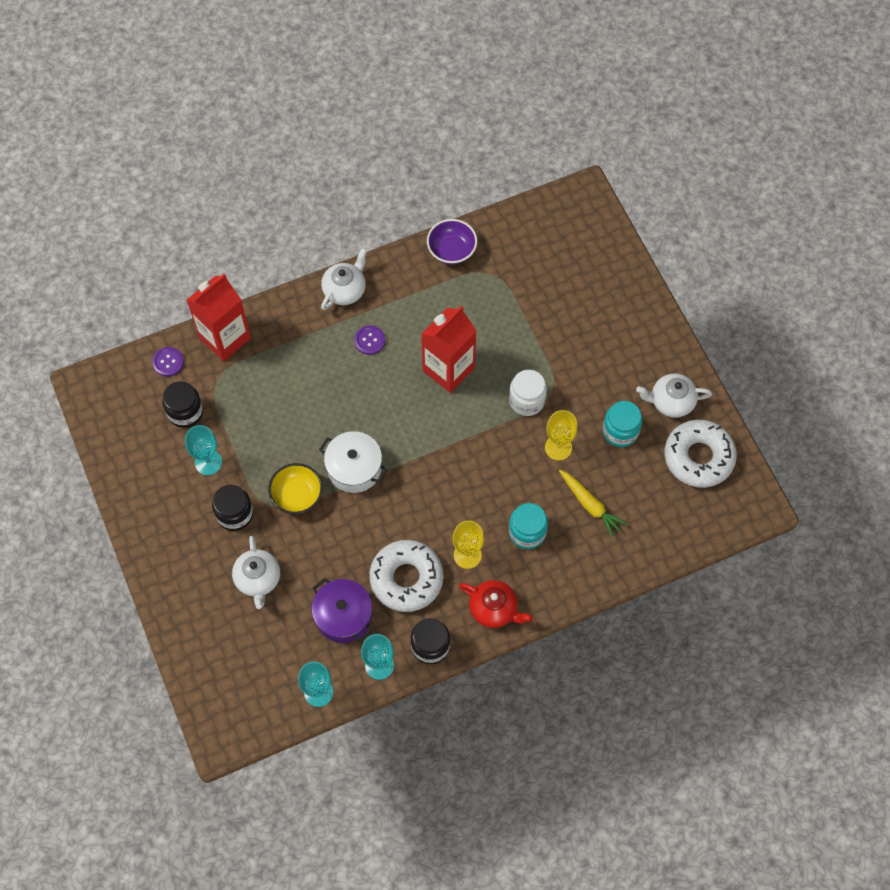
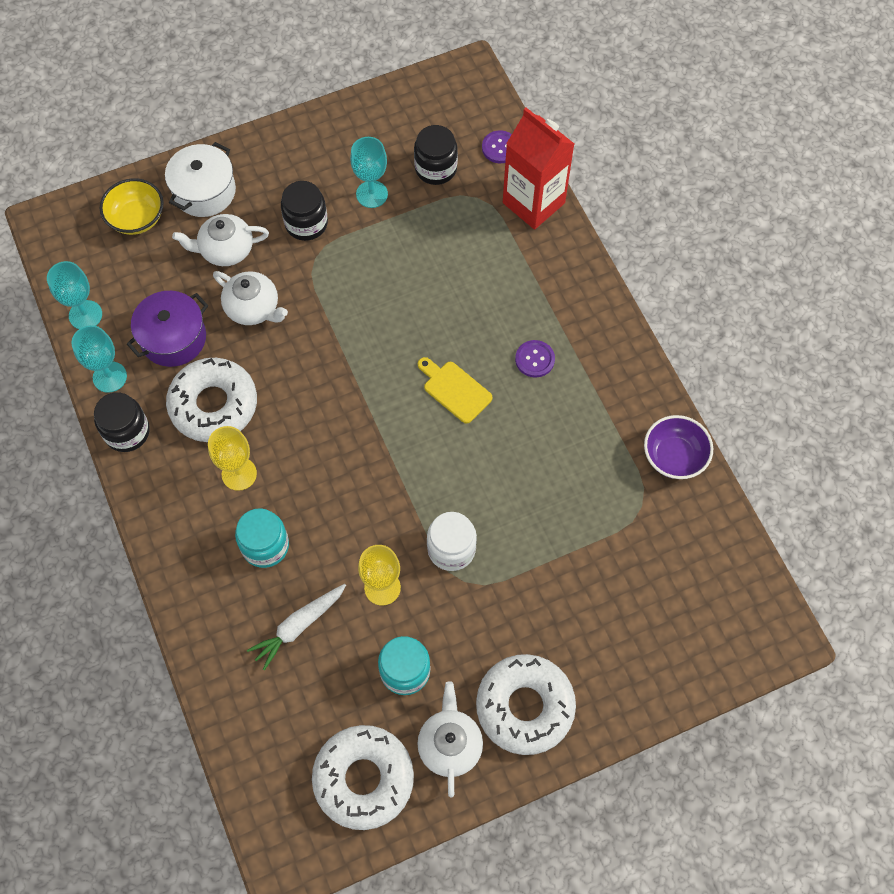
camera: 90 degrees right, 0 degrees up
yellow bowl [268,463,323,514] -> yellow bowl moved to [100,178,163,235]
white pot [319,431,388,493] -> white pot moved to [165,142,236,217]
white teapot [321,248,367,310] -> white teapot moved to [213,271,288,325]
red carton [421,306,476,393] -> none
red teapot [459,580,533,628] -> none
yellow carrot [559,470,627,538] -> white carrot [247,584,346,671]
none -> yellow cutting board [418,357,492,424]
none -> white donut [476,654,576,755]

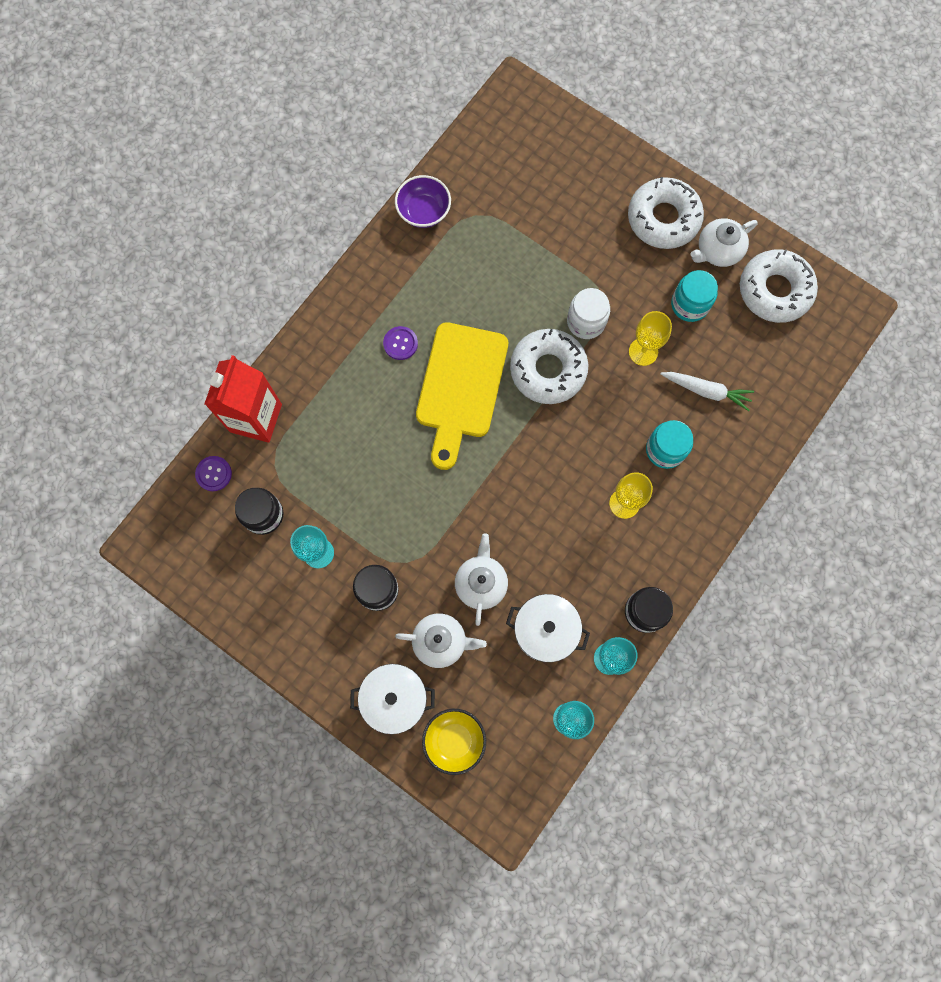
camera: 120 degrees left, 10 degrees up
purple pot [127,291,208,367] -> white pot [506,594,590,662]
white donut [166,358,257,442] -> white donut moved to [510,329,588,404]
white teapot [172,214,269,266] -> white teapot turned 45 degrees counterclockwise [395,613,487,668]
yellow cutting board [418,357,492,424] -> yellow cutting board [416,322,508,470], size x2.06

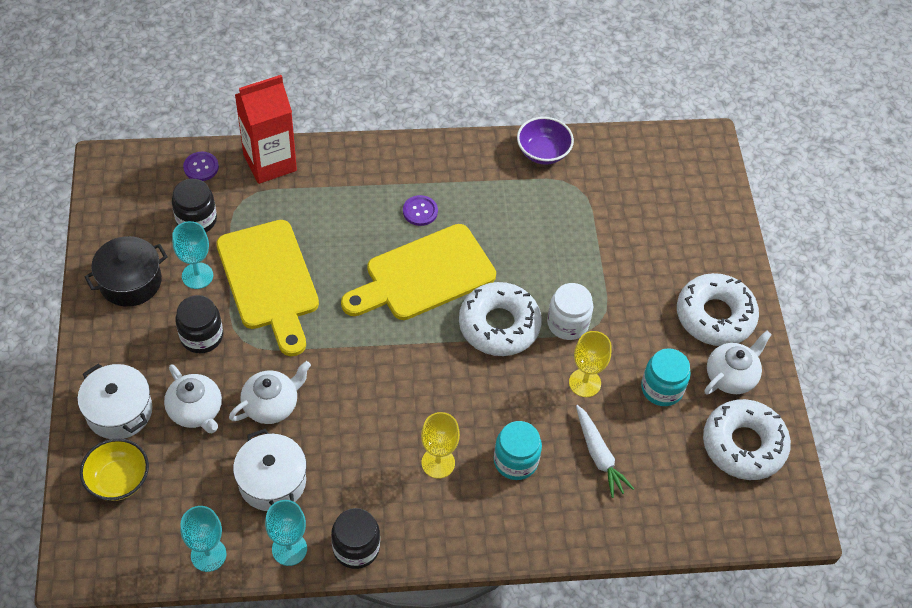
camera: 45 degrees right, 20 degrees down
white teapot [690,218,758,267] -> white teapot turned 120 degrees clockwise [704,331,772,395]
none -> black pot [84,236,168,307]
none -> yellow cutting board [216,220,319,356]

